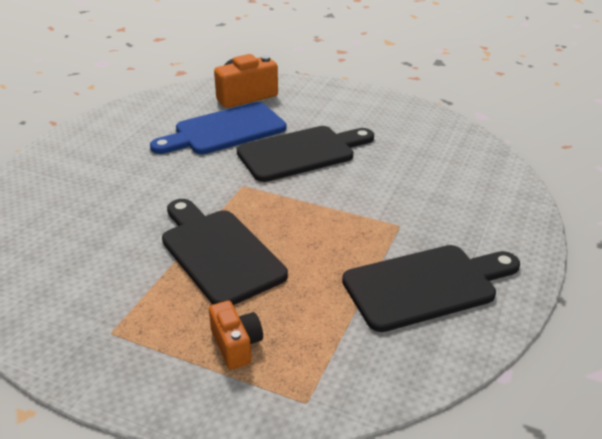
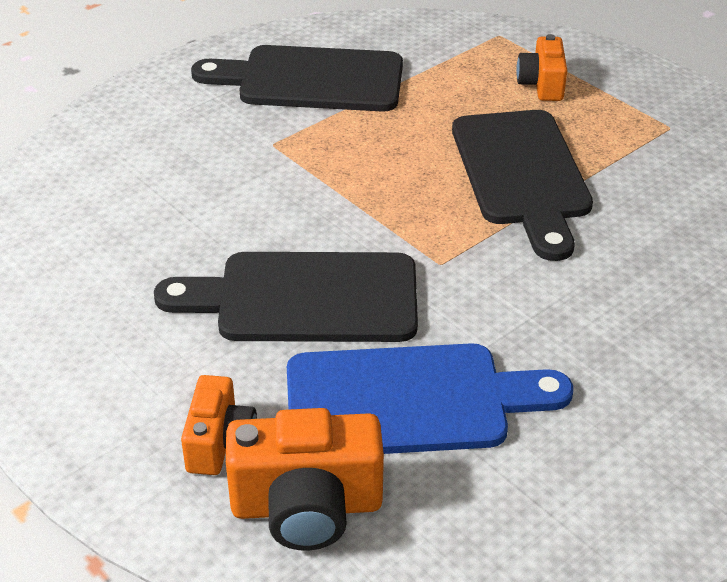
camera: 155 degrees left, 5 degrees up
none -> orange camera [181,375,257,475]

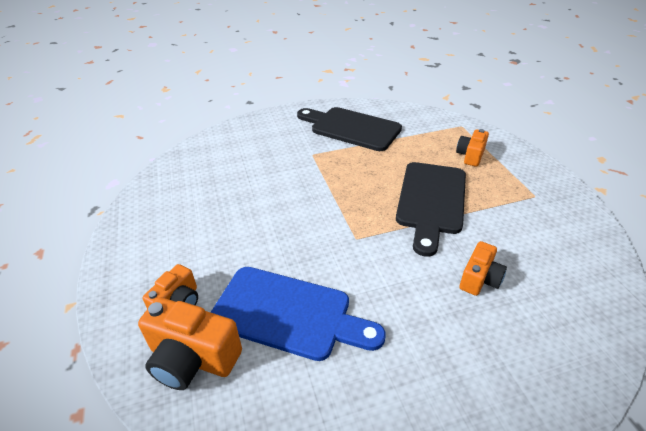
camera: 25 degrees right, 0 degrees up
black cutting board [154,252,418,342] -> none
none -> orange camera [460,241,507,296]

